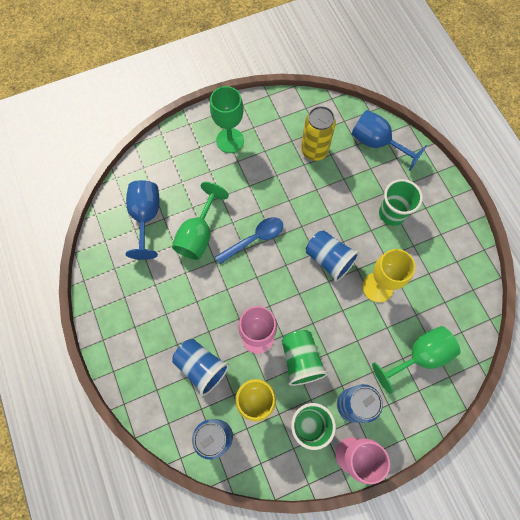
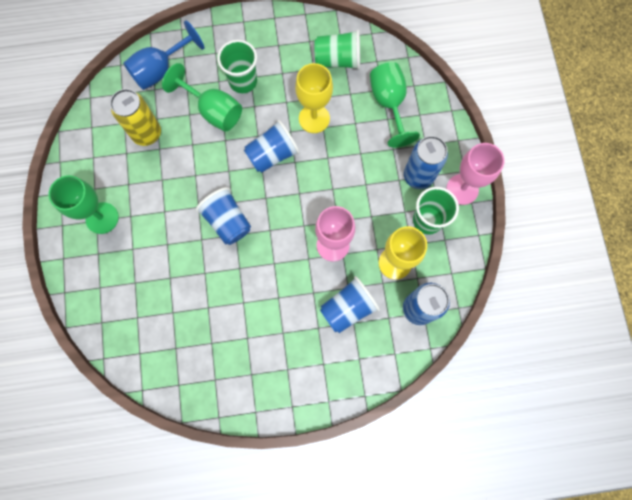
camera: 75 degrees left, 5 degrees up
blue goblet [126,180,160,260] -> none
green goblet [172,182,229,260] -> green goblet moved to [162,63,242,132]
blue spoon [215,217,283,264] -> blue cup [196,187,251,245]
green cup [282,330,328,386] -> green cup moved to [314,30,360,70]

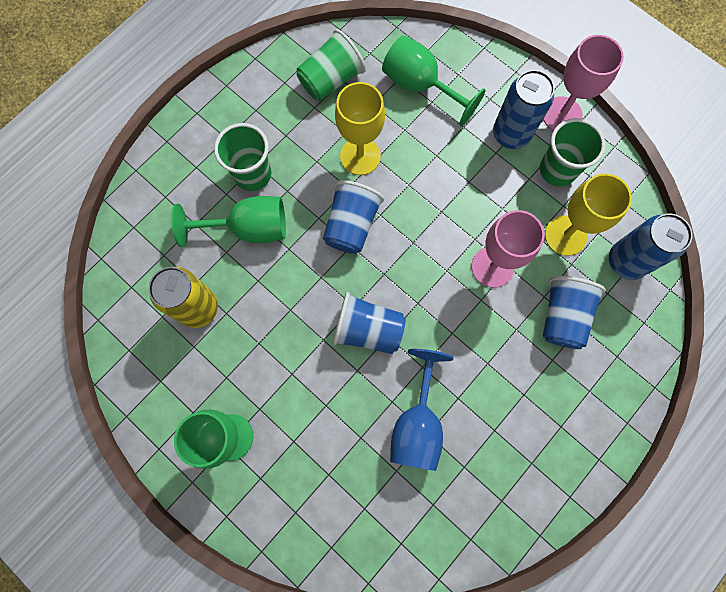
camera: 40 degrees left, 0 degrees up
blue goblet [123,21,204,90] -> blue goblet moved to [390,349,453,471]

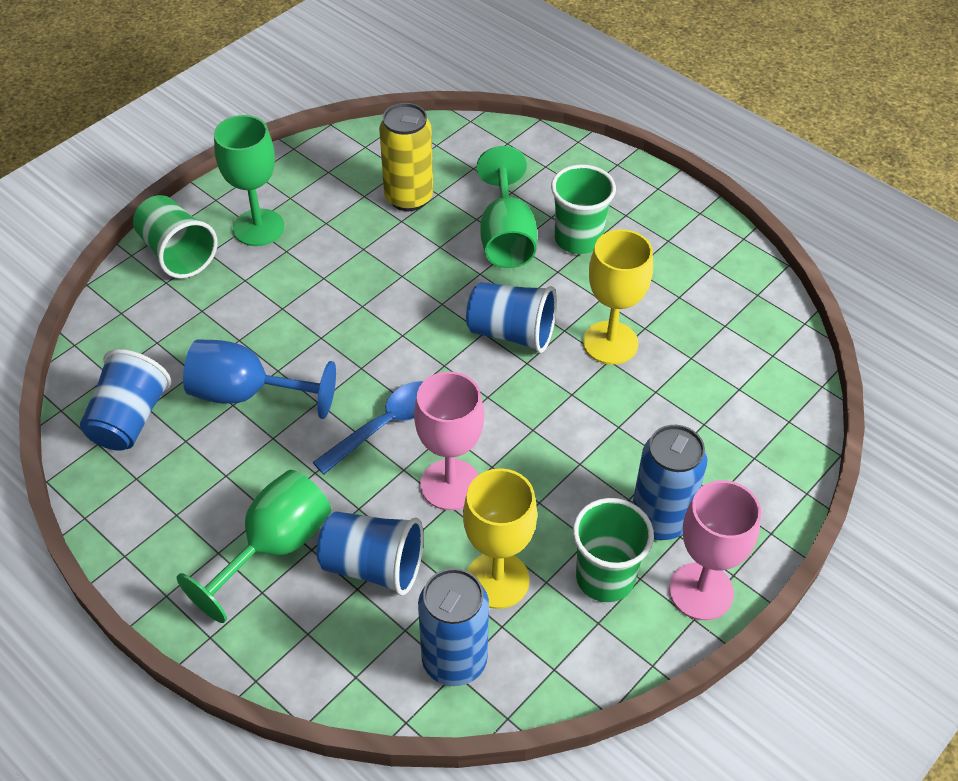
camera: 90 degrees right, 25 degrees down
green cup [296,29,366,101] -> green cup moved to [133,195,218,278]
blue cup [333,292,406,354] -> blue cup moved to [80,349,171,451]
green goblet [382,35,486,126] -> green goblet moved to [176,470,331,623]
none -> blue spoon [313,381,423,474]

